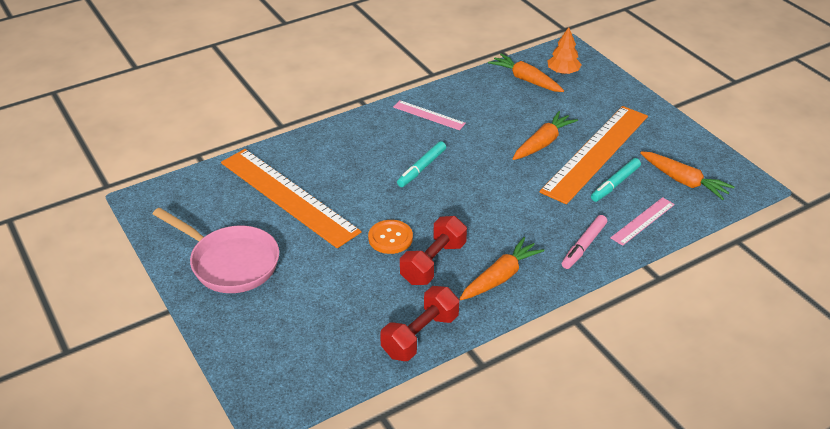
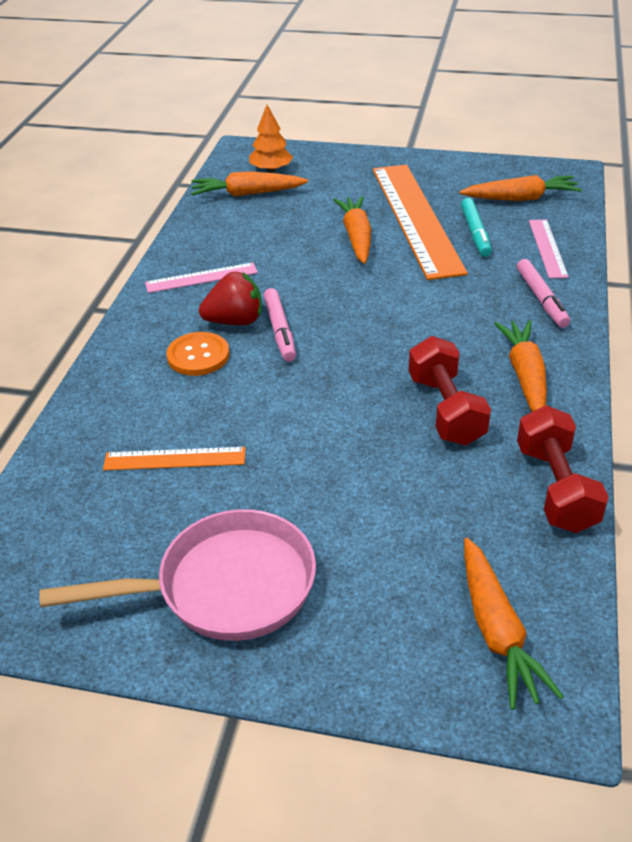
camera: 45 degrees left, 0 degrees up
orange ruler [221,149,361,248] -> orange ruler [103,447,245,470], size x0.47
orange button [368,220,413,254] -> orange button moved to [167,332,230,376]
turquoise marker [397,141,446,187] -> pink marker [263,288,296,362]
none -> red strawberry [199,272,261,325]
none -> orange carrot [464,538,564,710]

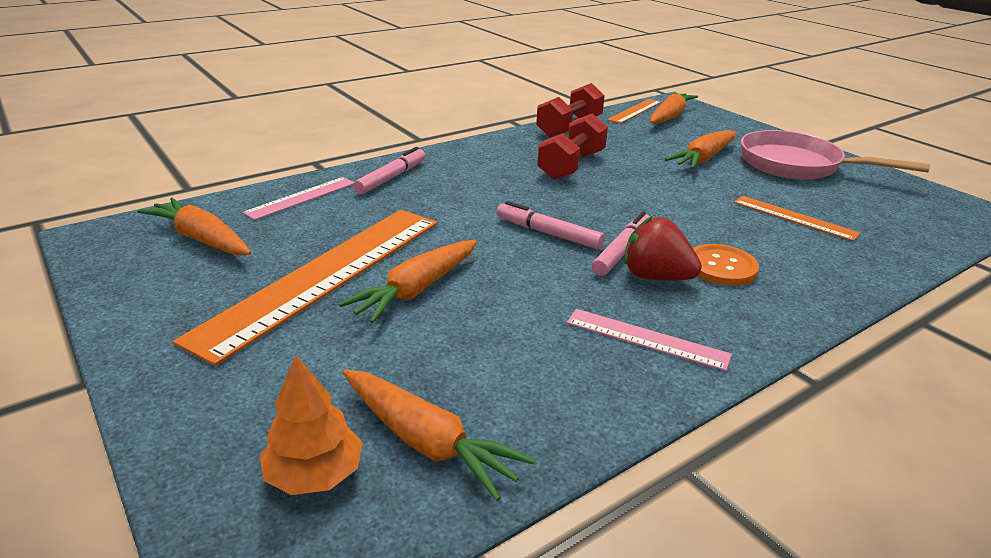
camera: 140 degrees left, 10 degrees down
turquoise marker [461,198,492,257] -> none
orange carrot [494,320,547,412] -> orange carrot moved to [665,130,736,169]
none -> pink marker [497,201,605,249]
none -> orange ruler [607,99,661,124]

